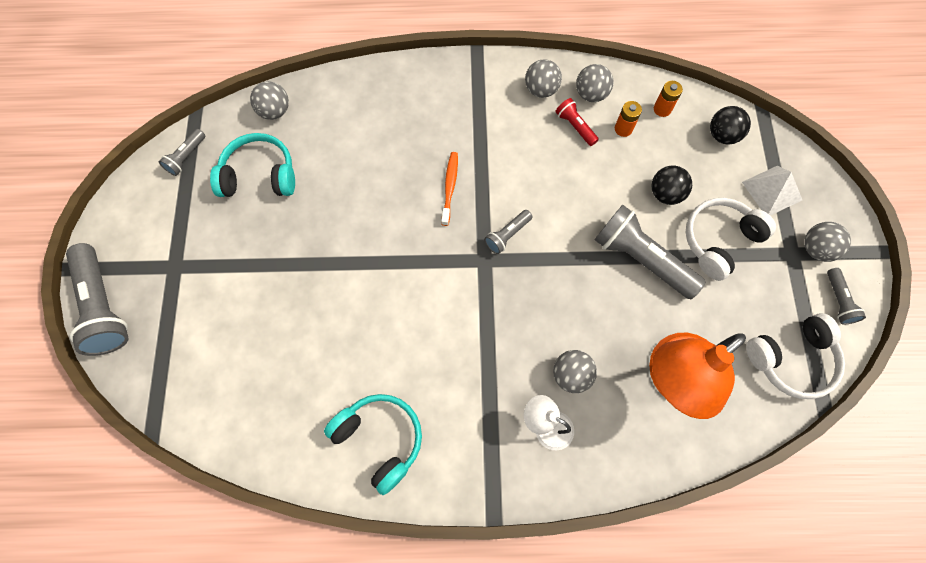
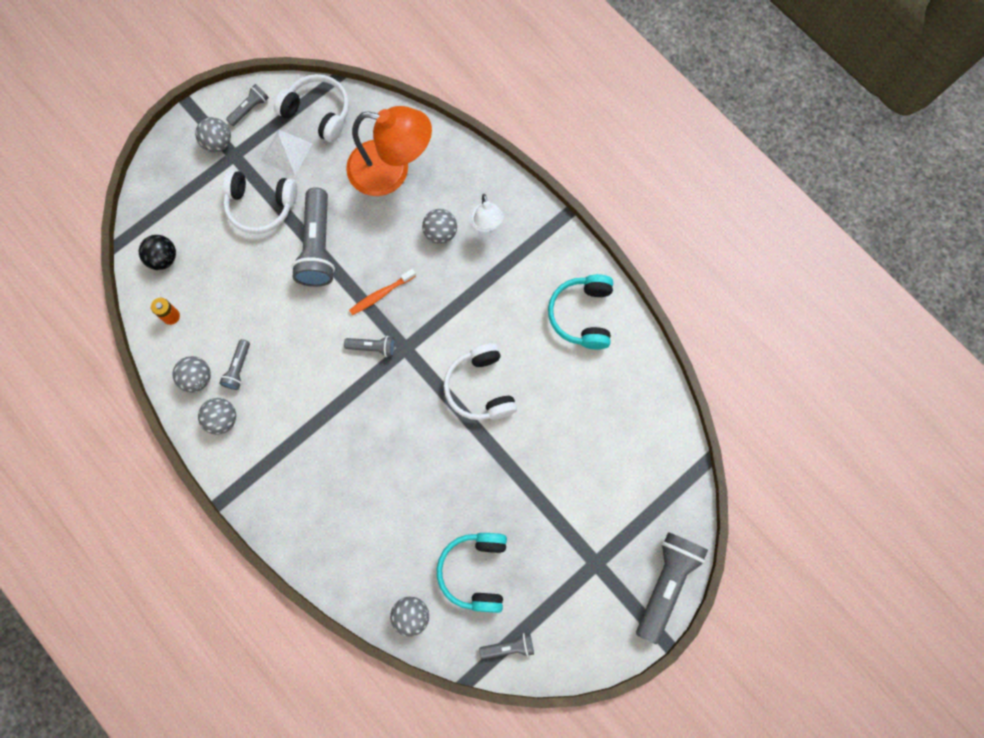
camera: 130 degrees left, 5 degrees up
turquoise headphones [210,133,295,197] -> turquoise headphones turned 45 degrees clockwise [437,533,507,613]
orange toothbrush [441,152,458,226] -> orange toothbrush moved to [349,269,416,315]
red flashlight [555,98,599,146] -> grey flashlight [219,339,250,390]
orange battery [615,101,642,137] -> none
black ball [652,166,692,205] -> none
white pyramid [742,166,802,216] -> white pyramid moved to [261,129,312,176]
none -> white headphones [444,343,517,420]

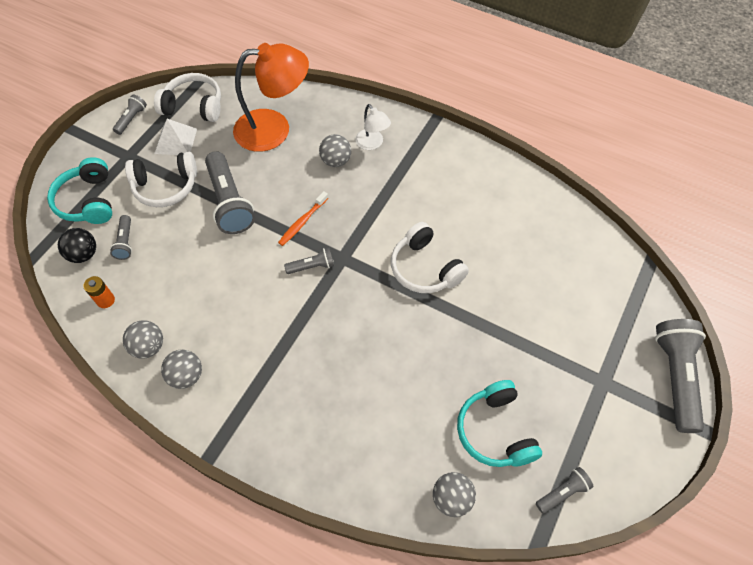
camera: 20 degrees left, 15 degrees down
grey ball [195,117,231,152] -> none
grey flashlight [219,339,250,390] -> grey flashlight moved to [110,215,132,260]
turquoise headphones [548,274,613,349] -> turquoise headphones moved to [47,157,112,224]

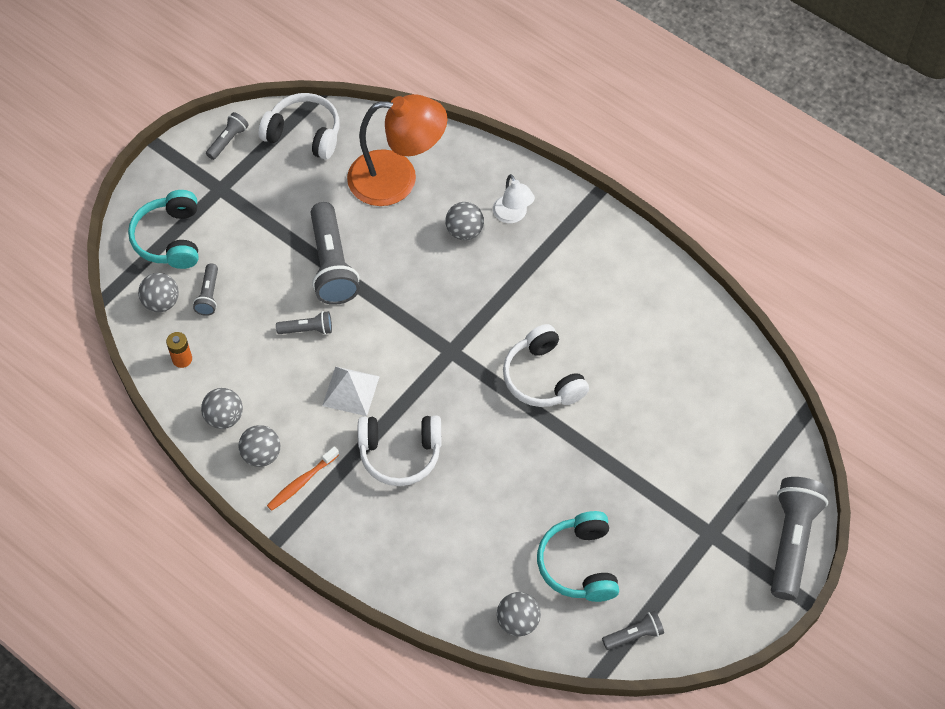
camera: 10 degrees right, 0 degrees up
black ball [58,228,96,263] -> grey ball [138,273,179,312]
white headphones [125,151,197,207] -> white headphones moved to [358,415,441,486]
white pyramid [154,119,197,155] -> white pyramid moved to [322,366,380,416]
orange toothbrush [278,191,328,246] -> orange toothbrush moved to [267,447,339,511]
grey flashlight [284,248,334,274] -> grey flashlight moved to [276,311,332,335]

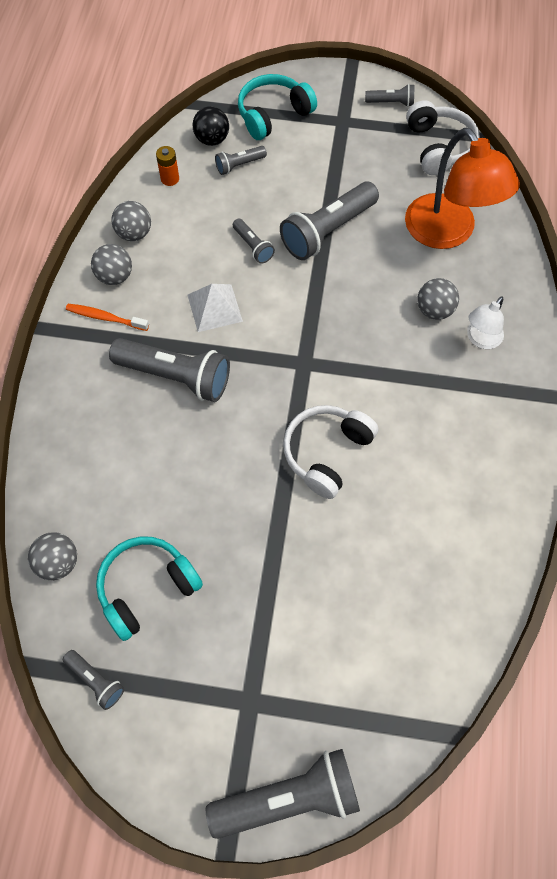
camera: 60 degrees right, 5 degrees up
grey ball [138,273,179,312] -> black ball [193,106,229,146]
white headphones [358,415,441,486] -> grey flashlight [109,338,230,402]

